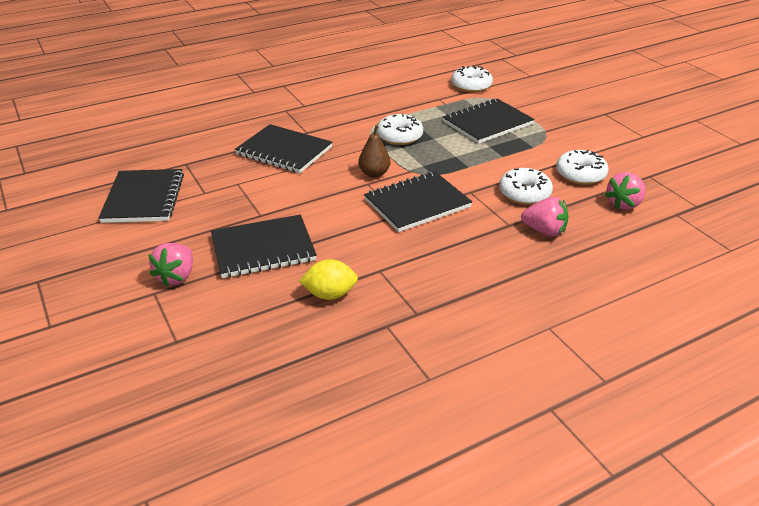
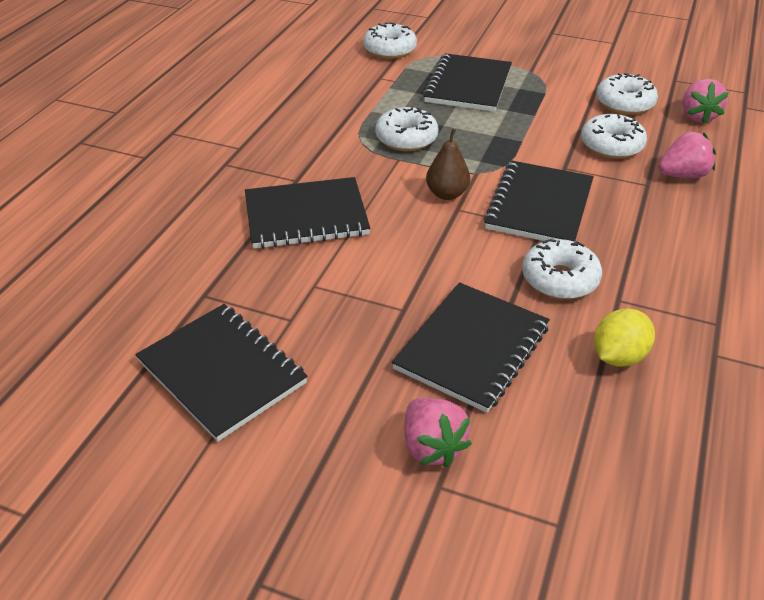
camera: 40 degrees left, 5 degrees up
none -> white donut [522,239,602,299]

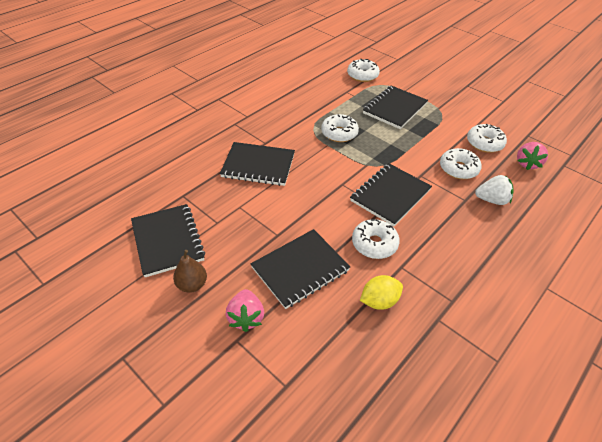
camera: 20 degrees right, 5 degrees up
brown pear [426,129,470,200] -> brown pear moved to [173,250,207,293]
pink strawberry [658,132,716,178] -> white strawberry [475,175,514,205]

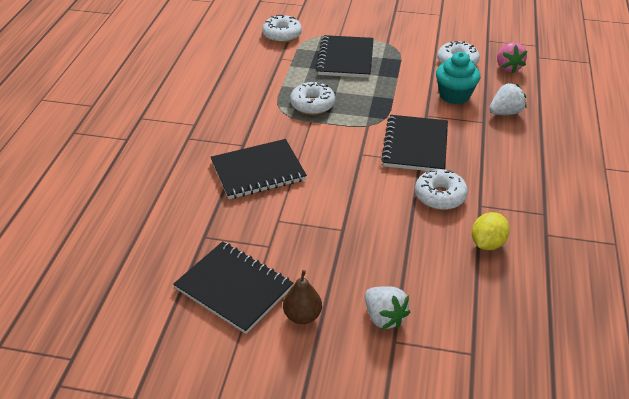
camera: 30 degrees left, 5 degrees down
pink strawberry [225,289,264,332] -> white strawberry [365,286,410,329]
black notebook [251,229,350,309] -> none
white donut [440,148,482,179] -> turquoise cupcake [436,52,480,104]

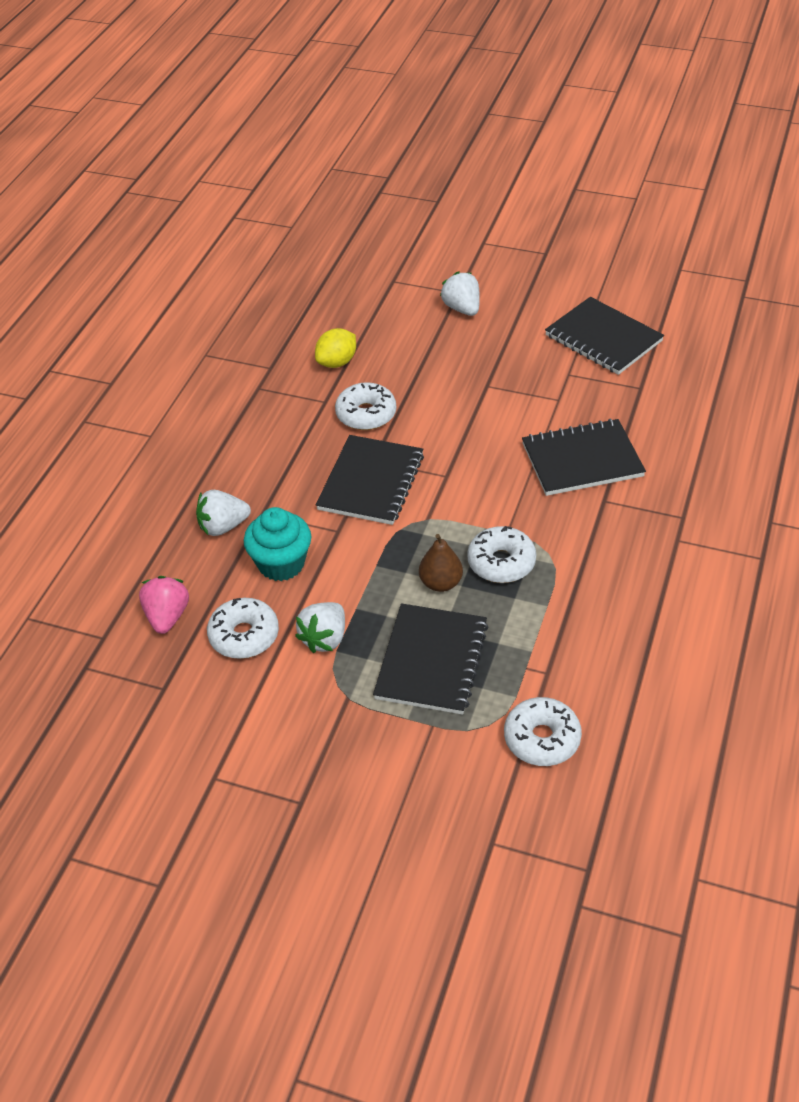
camera: 170 degrees left, 5 degrees up
brown pear [283,270,322,324] -> brown pear moved to [419,534,463,592]
none -> white strawberry [295,602,345,653]

